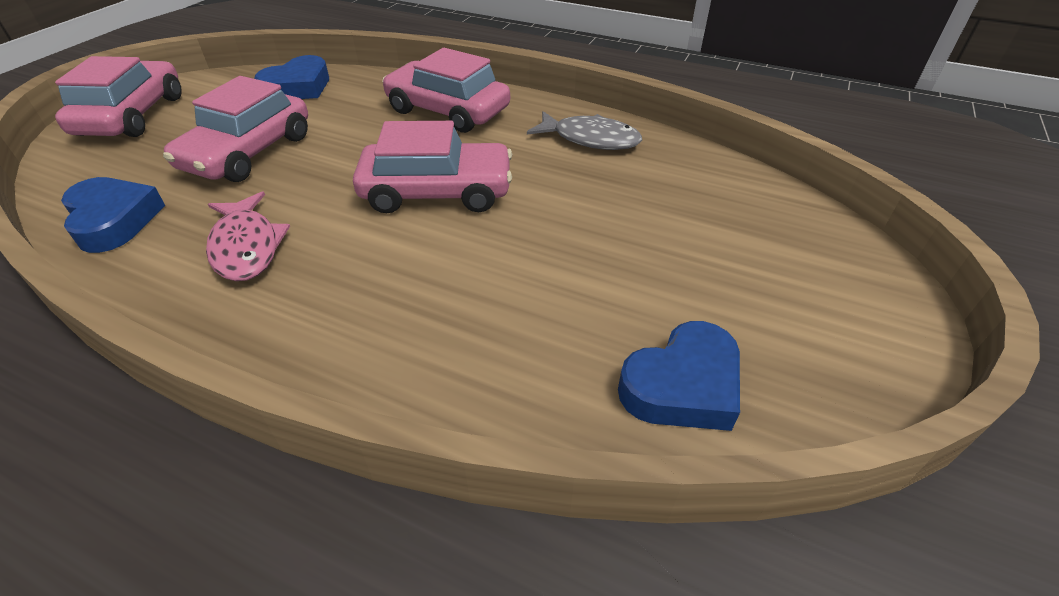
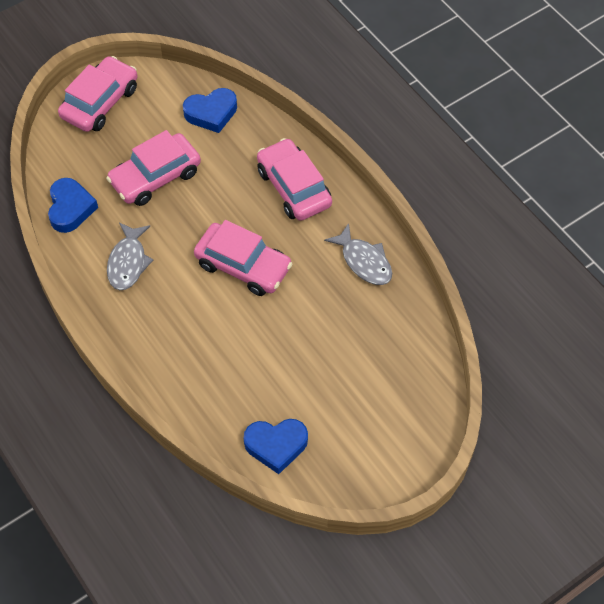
camera: 30 degrees right, 15 degrees up
pink fish [206,192,290,281] -> grey fish [107,223,153,290]

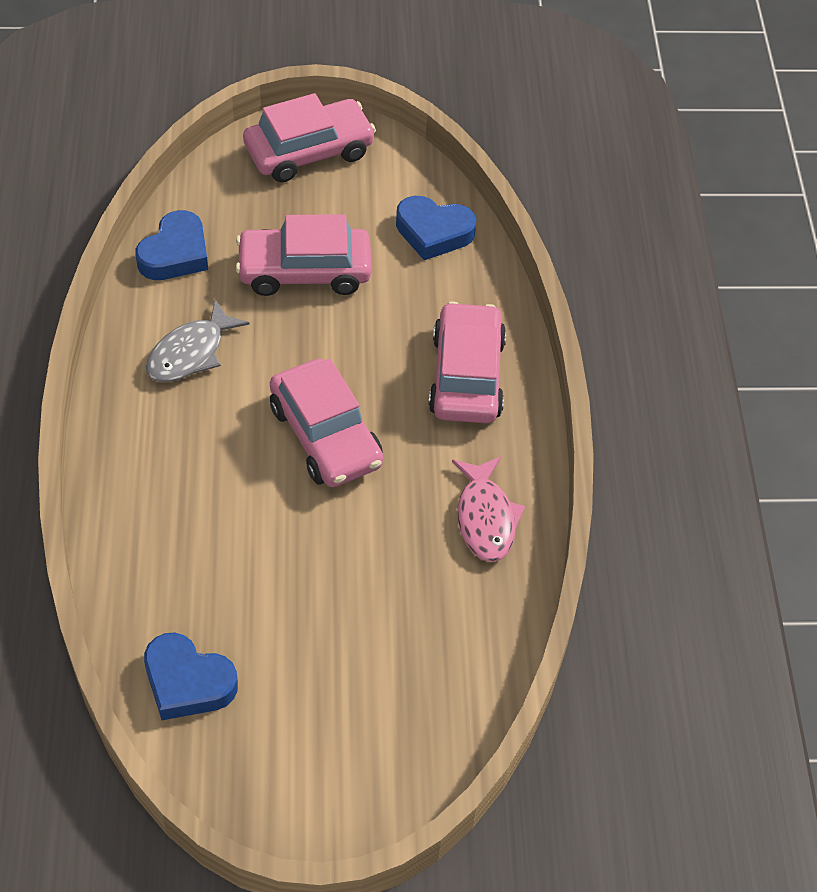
camera: 30 degrees right, 5 degrees down
grey fish [324,223,392,285] -> pink fish [452,457,525,562]

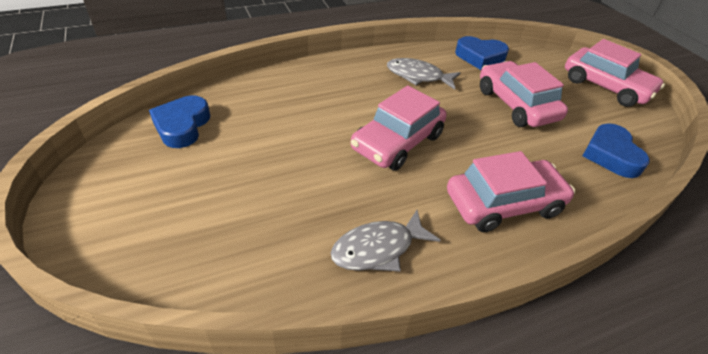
camera: 70 degrees right, 10 degrees down
pink fish [452,457,525,562] -> grey fish [331,210,440,271]

